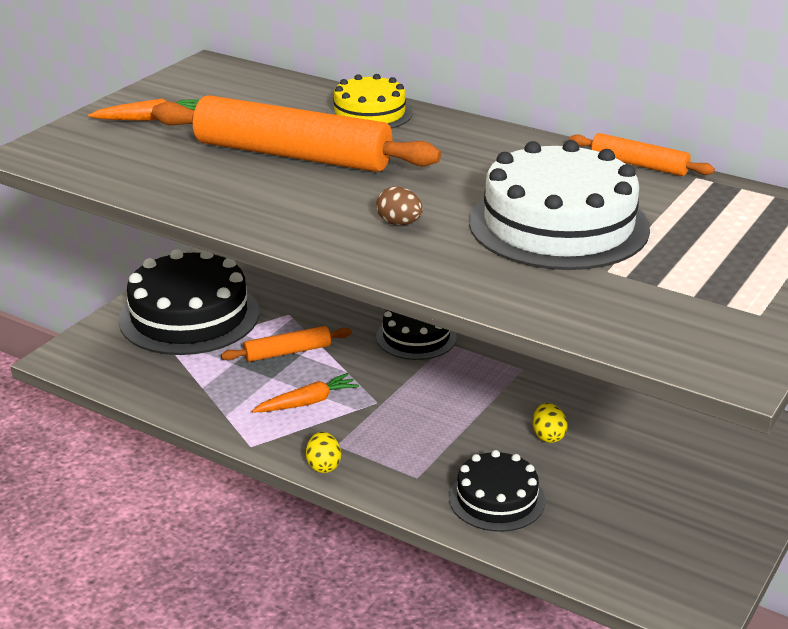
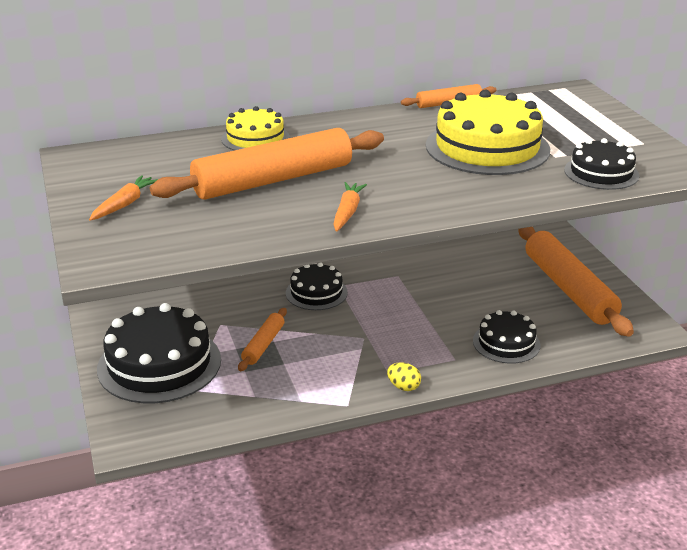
camera: 50 degrees left, 0 degrees up
orange carrot [252,373,359,412] -> orange carrot moved to [333,182,367,232]
brown egg [376,186,423,225] -> none
white cake [469,140,650,270] -> yellow cake [426,89,550,175]
yellow egg [532,403,567,443] -> none
none -> orange rolling pin [519,227,634,337]
none -> black cake [564,138,640,190]

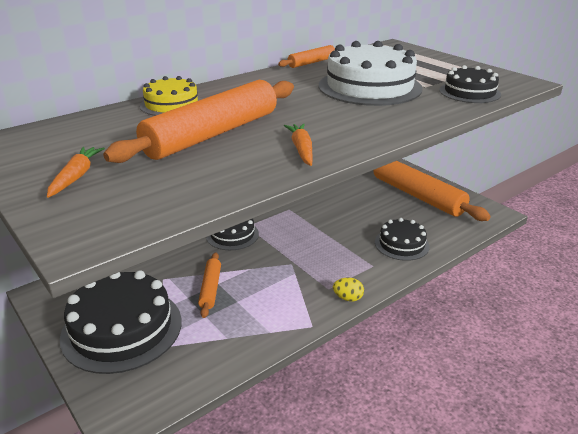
camera: 20 degrees left, 0 degrees up
yellow cake [426,89,550,175] -> white cake [319,41,423,106]

